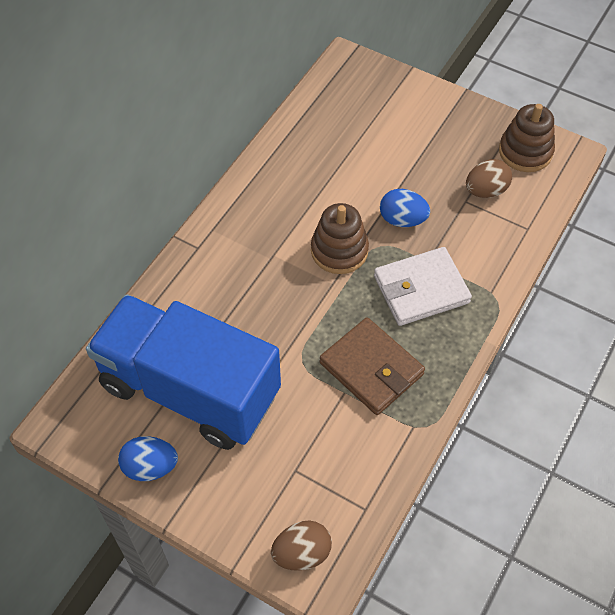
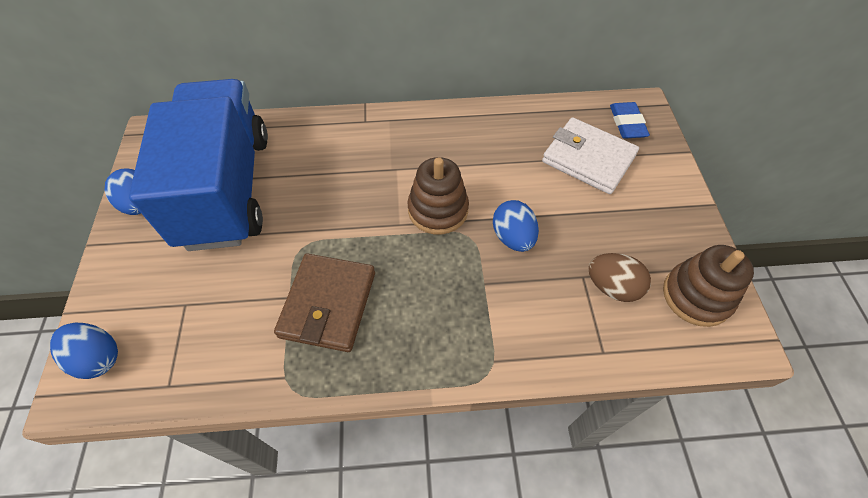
camera: 55 degrees right, 0 degrees up
brown egg [271,520,332,571] -> blue egg [50,323,118,379]
white wallet [374,247,472,326] -> white wallet moved to [542,117,639,194]
none -> blue eraser [610,102,650,139]

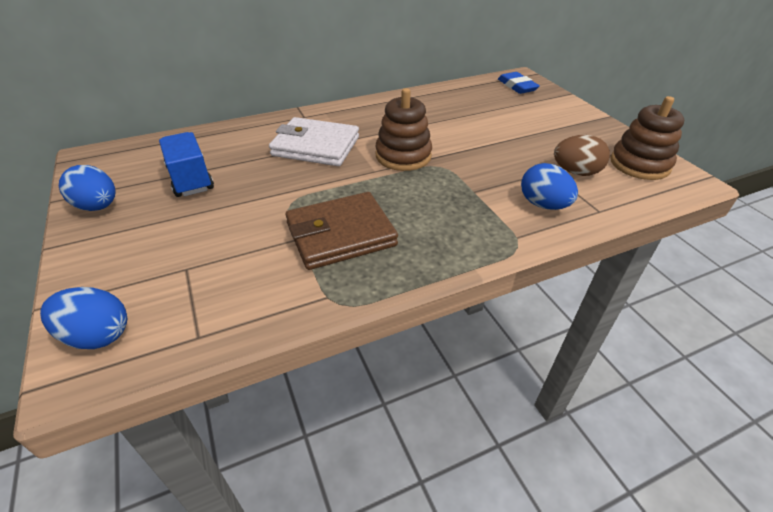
camera: 20 degrees left, 15 degrees down
blue truck [129,79,268,251] -> blue truck [159,132,214,197], size x0.44
brown wallet [274,253,375,352] -> brown wallet turned 75 degrees clockwise [285,192,398,270]
blue egg [493,200,539,252] -> blue egg moved to [521,163,578,210]
white wallet [542,117,639,194] -> white wallet moved to [269,117,359,166]

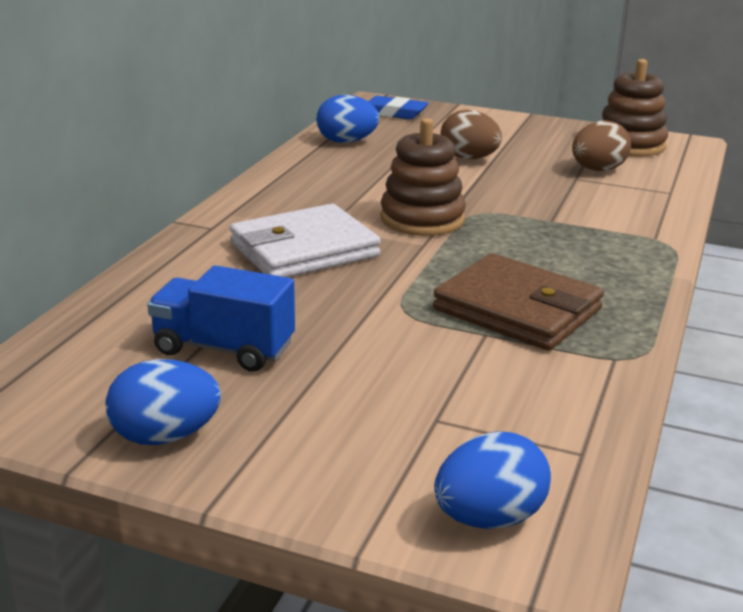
camera: 45 degrees left, 15 degrees down
brown wallet [285,192,398,270] -> brown wallet turned 75 degrees counterclockwise [433,253,604,351]
blue egg [521,163,578,210] -> blue egg moved to [316,95,379,143]
none -> brown egg [441,110,502,160]

